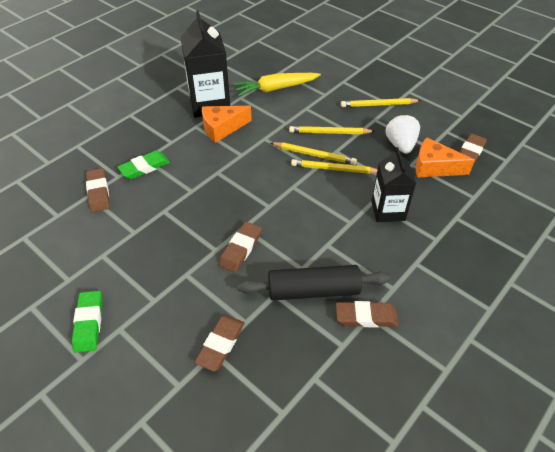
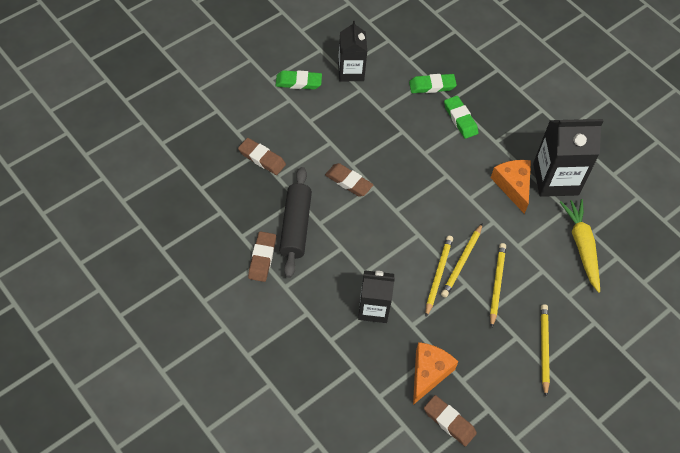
camera: 95 degrees right, 10 degrees up
brown eraser [86,168,110,212] -> green eraser [409,74,457,93]
white strawberry [386,114,420,154] -> none
none -> black carton [338,21,367,81]

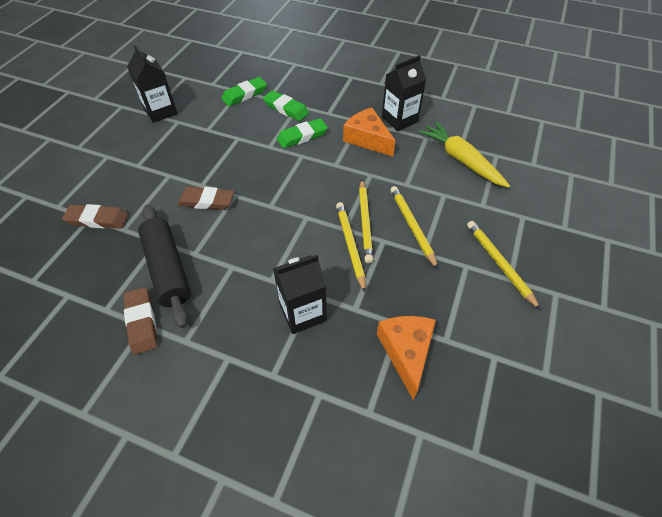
camera: 25 degrees left, 5 degrees down
green eraser [276,70,322,89] -> green eraser moved to [277,118,328,148]
brown eraser [424,395,477,446] -> none
black carton [533,119,603,197] -> black carton [382,55,427,131], size x0.66

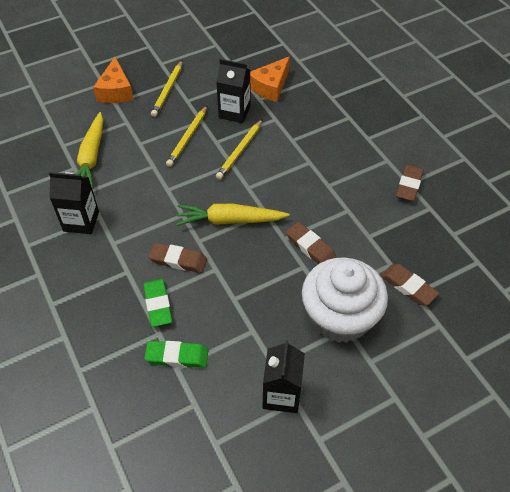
camera: 140 degrees left, 0 degrees up
black rolling pin [138,205,191,328] -> none
black carton [273,255,327,334] -> black carton moved to [216,59,251,123]
green eraser [277,118,328,148] -> brown eraser [148,243,207,273]
orange cheese [343,108,396,157] -> orange cheese moved to [93,57,134,103]
yellow pencil [359,180,373,263] -> none
none -> yellow carrot [176,204,290,226]
none -> white cupcake [302,258,388,343]

